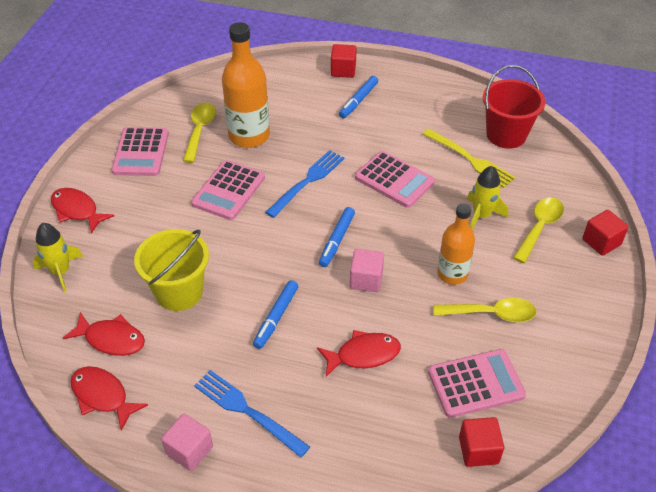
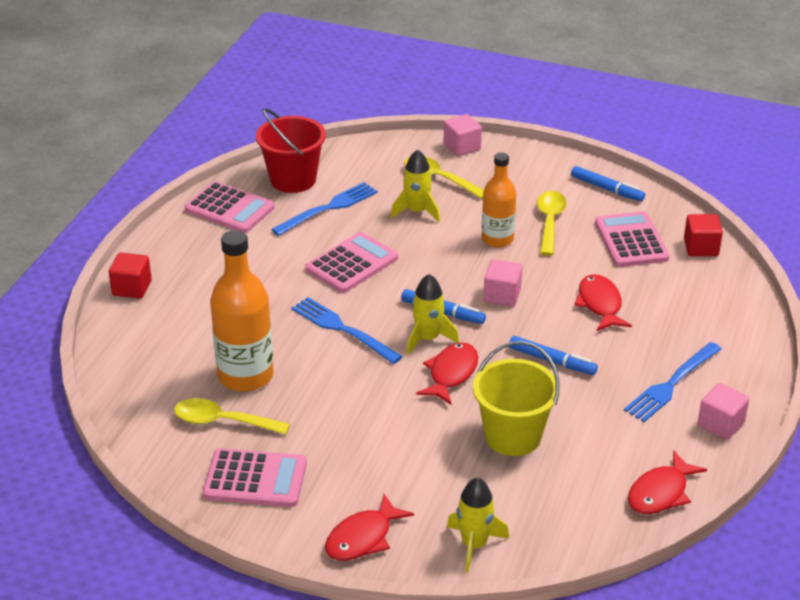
camera: 85 degrees left, 10 degrees down
red fish [63,312,145,356] -> red fish moved to [416,343,478,405]
pink calculator [191,160,265,220] -> pink calculator moved to [184,181,275,233]
blue marker [339,76,378,118] -> blue marker moved to [571,166,645,202]
yellow fork [423,129,515,188] -> blue fork [271,182,378,236]
red cube [582,210,629,256] -> pink cube [444,114,482,156]
none -> yellow rocket [407,274,459,355]

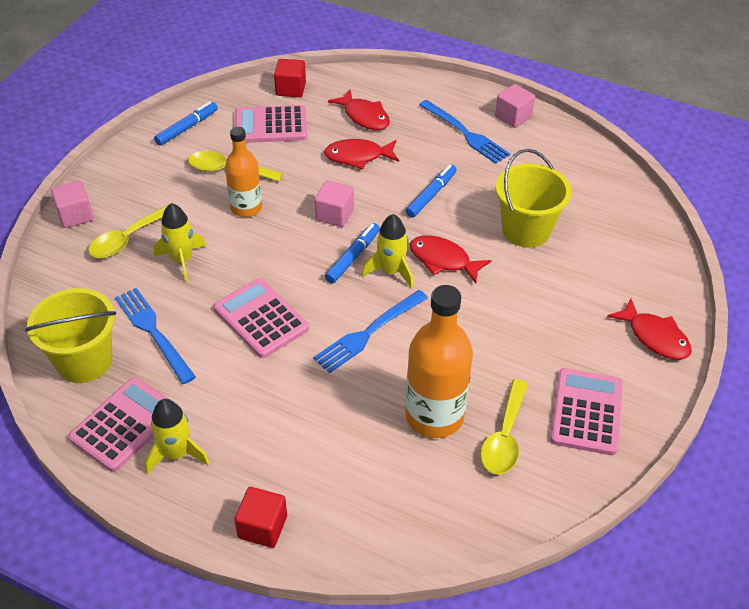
camera: 85 degrees left, 10 degrees up
red bucket [256,108,326,193] -> yellow bucket [25,288,117,383]
yellow rocket [447,477,509,572] -> yellow rocket moved to [145,399,209,474]
red fish [628,451,707,514] -> red fish moved to [328,89,390,130]

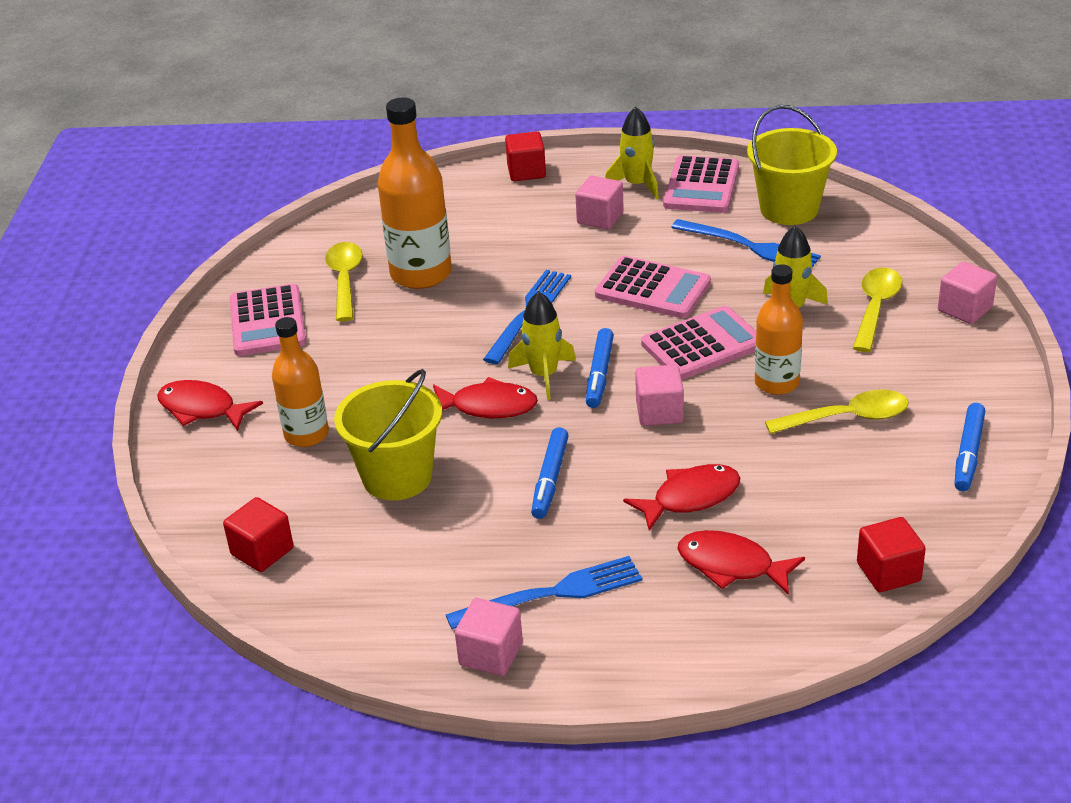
camera: 160 degrees right, 10 degrees down
pink calculator [235,105,307,143] -> pink calculator moved to [641,306,756,380]
blue fork [419,100,510,164] -> blue fork turned 135 degrees clockwise [446,556,642,629]
none -> red cube [223,497,294,572]
none -> orange bottle [272,317,329,447]
none -> pink cube [575,176,624,229]

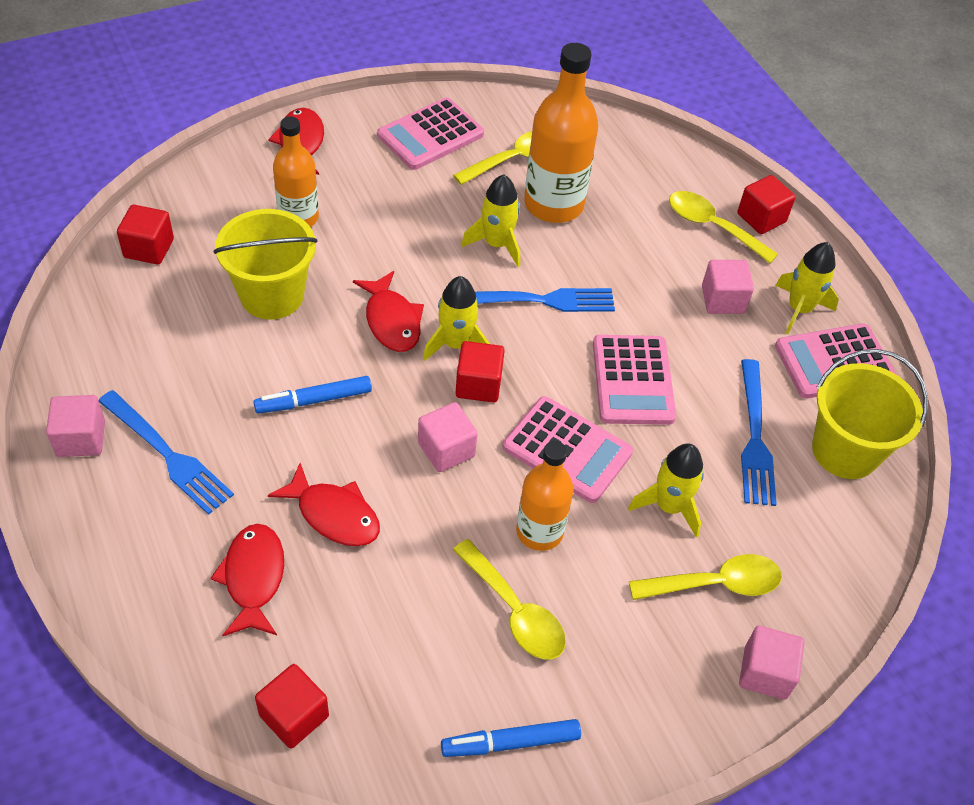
camera: 55 degrees right, 15 degrees up
blue marker [586,328,614,408] -> red cube [455,341,505,403]
none -> yellow rocket [461,174,520,267]
none -> yellow spoon [669,191,778,263]

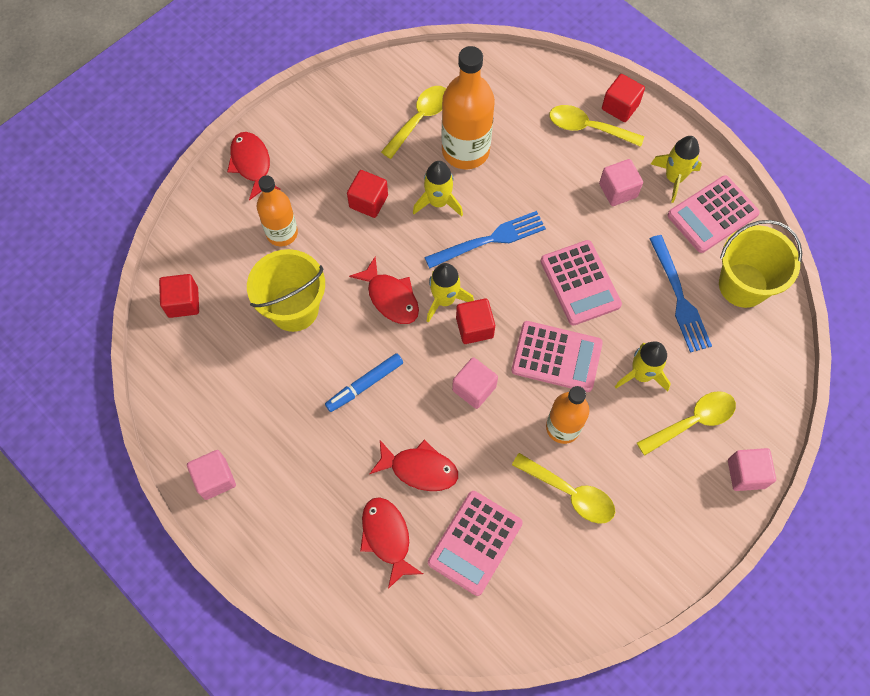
camera: 15 degrees left, 15 degrees up
blue fork [99,390,234,515] -> none
red cube [255,664,329,748] -> red cube moved to [347,170,388,218]
pink calculator [377,97,484,170] -> pink calculator moved to [428,491,523,596]
blue marker [441,719,581,757] -> none

